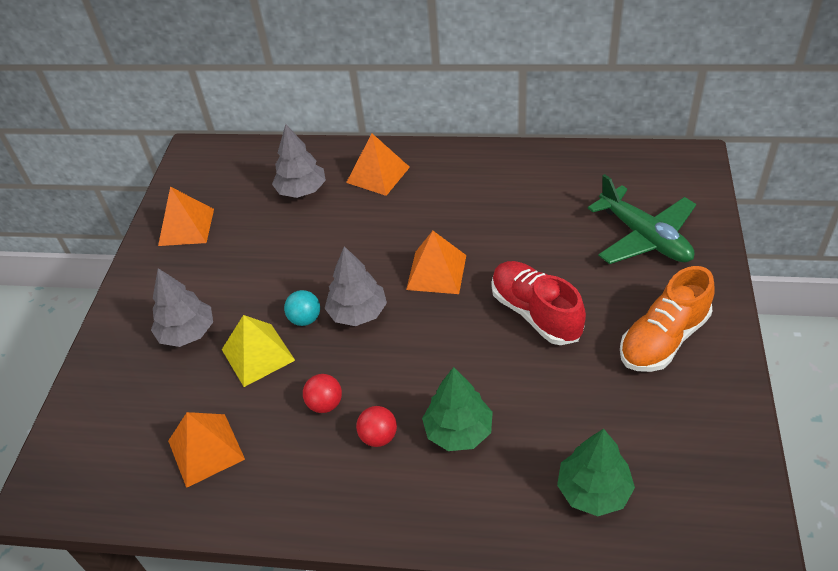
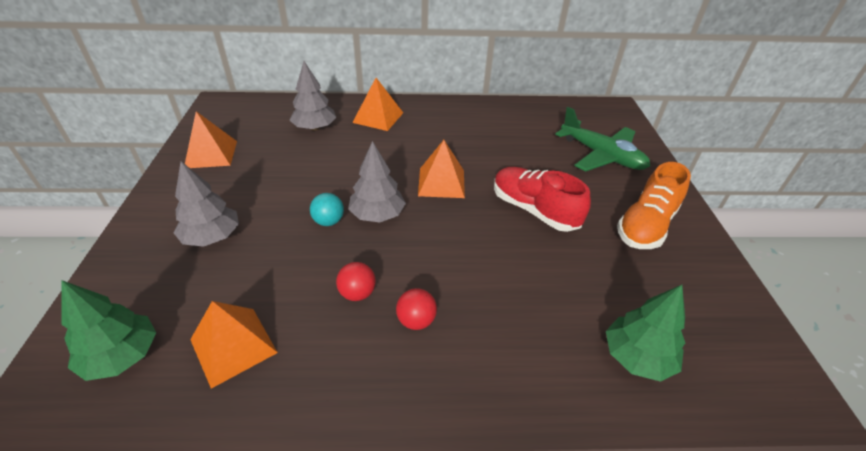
camera: 15 degrees left, 5 degrees down
yellow pyramid [222,315,295,387] -> none
green tree [422,367,493,451] -> green tree moved to [62,280,156,381]

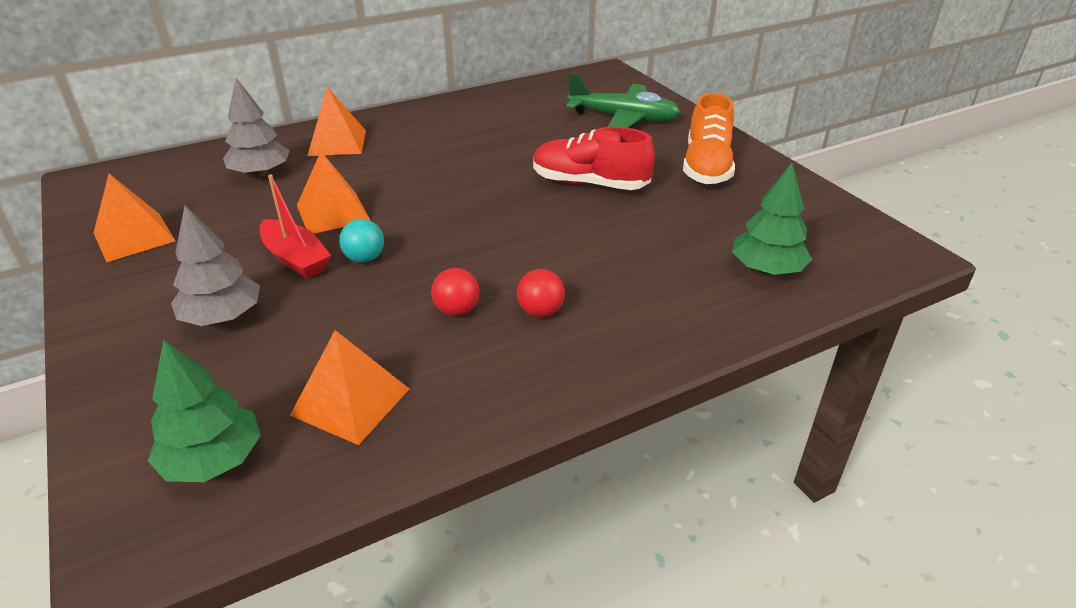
camera: 25 degrees left, 5 degrees down
grey tree [348,141,406,222] -> none
orange pyramid [418,140,465,198] -> orange pyramid moved to [297,151,371,234]
none -> red boat [259,175,331,279]

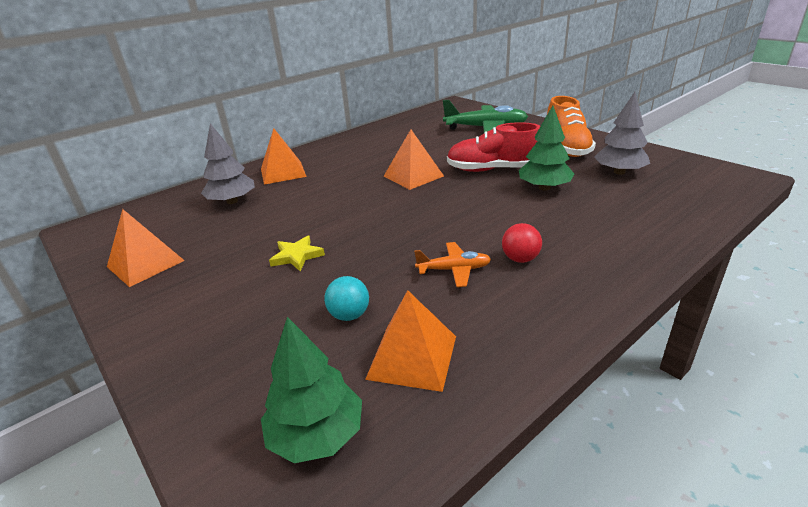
camera: 10 degrees left, 5 degrees down
grey tree [171,205,260,326] -> grey tree moved to [594,92,650,175]
red boat [259,175,331,279] -> yellow star [269,235,325,271]
orange pyramid [297,151,371,234] -> orange pyramid moved to [384,130,444,190]
turquoise ball [339,219,384,263] -> turquoise ball moved to [324,276,369,321]
red ball [431,268,479,316] -> orange plane [414,242,491,287]
green tree [732,163,812,275] -> green tree moved to [519,106,574,191]

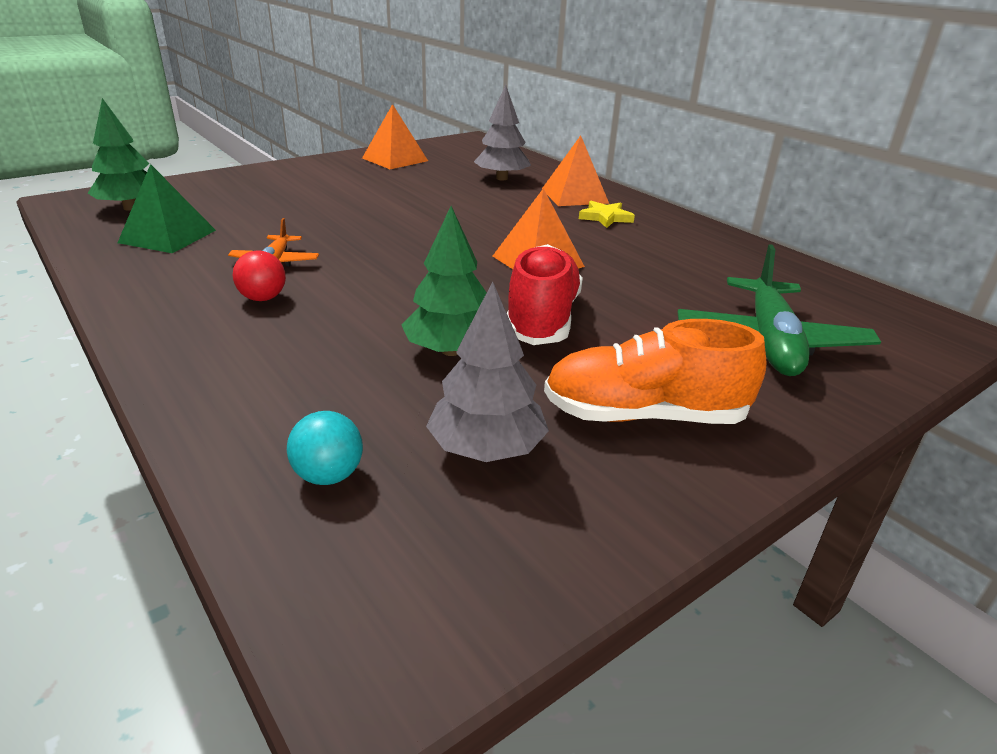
camera: 90 degrees right, 0 degrees up
yellow star [269,235,325,271] -> yellow star moved to [579,201,635,228]
turquoise ball [324,276,369,321] -> turquoise ball moved to [287,411,363,485]
orange pyramid [365,290,456,392] -> green pyramid [118,164,216,253]

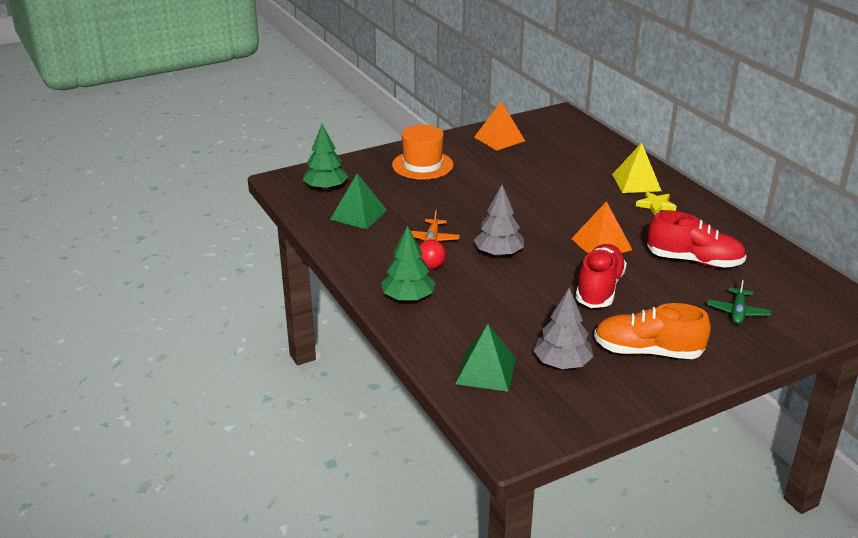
camera: 10 degrees right, 0 degrees up
turquoise ball [287,411,363,485] -> green pyramid [455,324,516,392]
green tree [402,206,486,356] -> green tree moved to [381,226,436,301]
grey tree [474,85,531,180] -> grey tree moved to [474,185,524,257]
orange pyramid [542,135,609,206] -> yellow pyramid [612,143,661,193]
green plane [677,244,881,376] -> green plane [707,278,771,324], size x0.54
none -> orange hat [392,125,453,180]
none -> red shoe [647,211,746,268]

